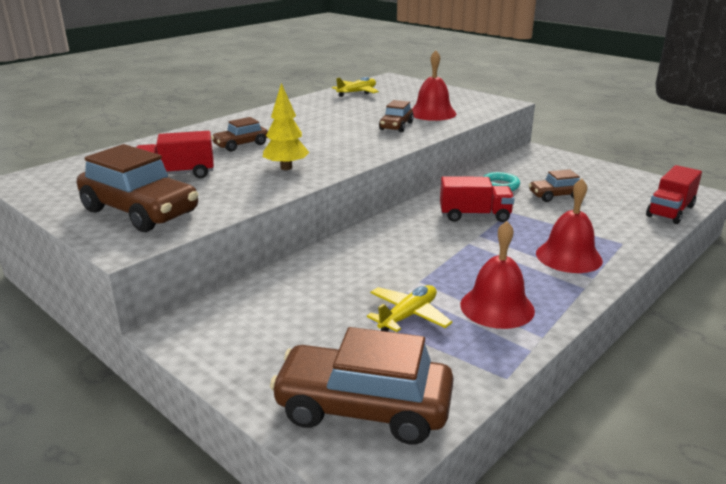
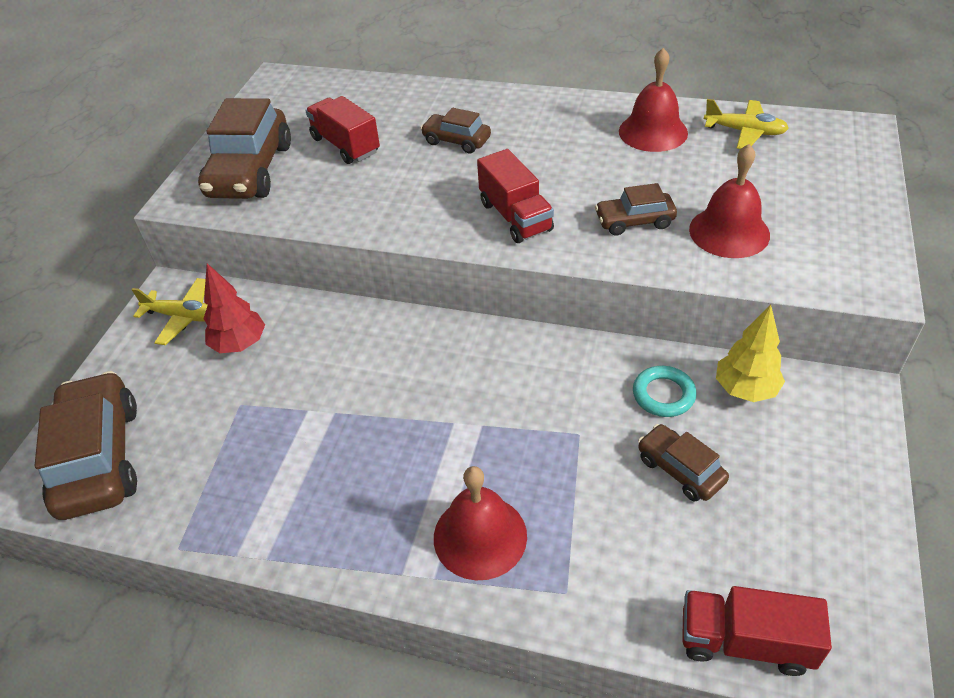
camera: 65 degrees right, 20 degrees up
yellow tree [263,83,310,170] -> yellow tree moved to [716,305,785,402]
yellow plane [367,285,452,332] -> yellow plane moved to [131,278,208,345]
red truck [440,176,515,222] -> red truck moved to [477,149,554,243]
red bell [460,221,535,329] -> red bell moved to [619,48,688,152]
none -> red tree [203,263,265,353]

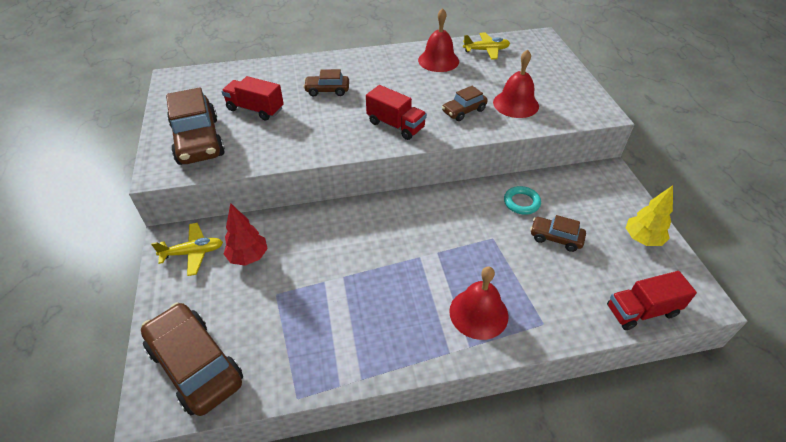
camera: 30 degrees left, 0 degrees up
yellow tree [716,305,785,402] -> yellow tree moved to [626,185,673,246]

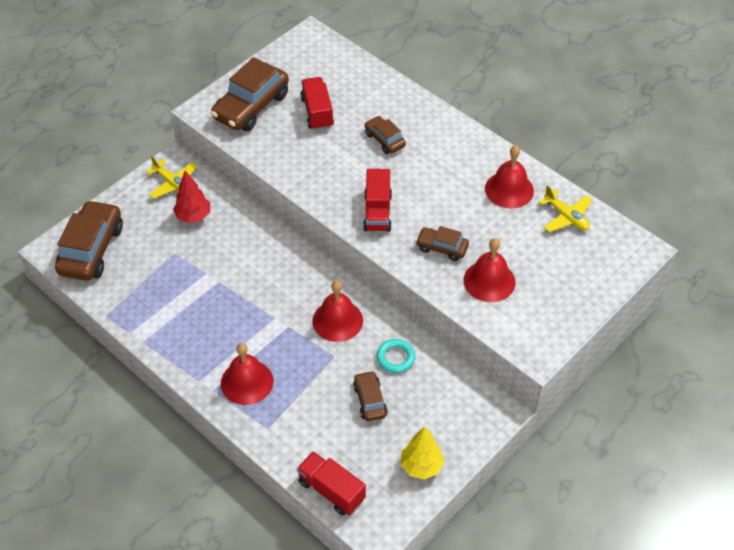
camera: 55 degrees right, 5 degrees up
none -> red bell [312,280,363,342]

